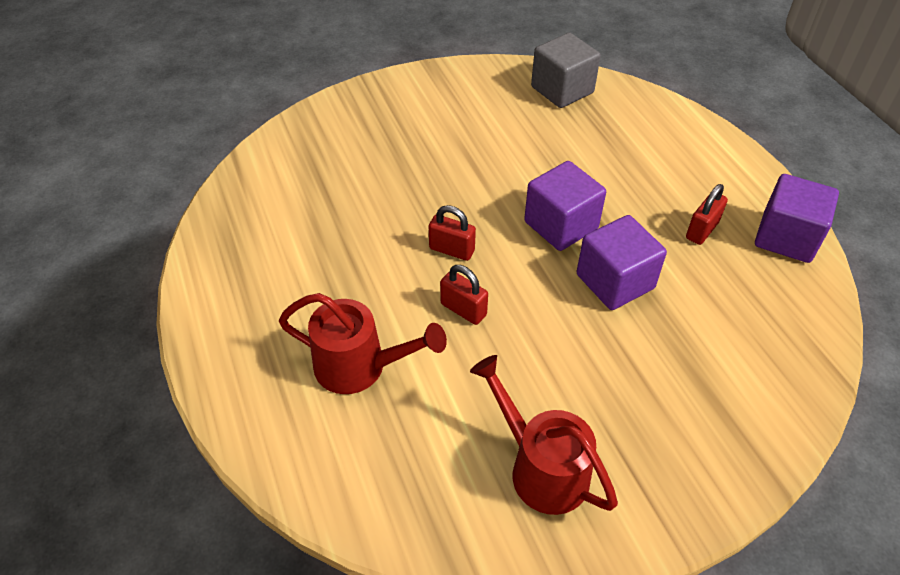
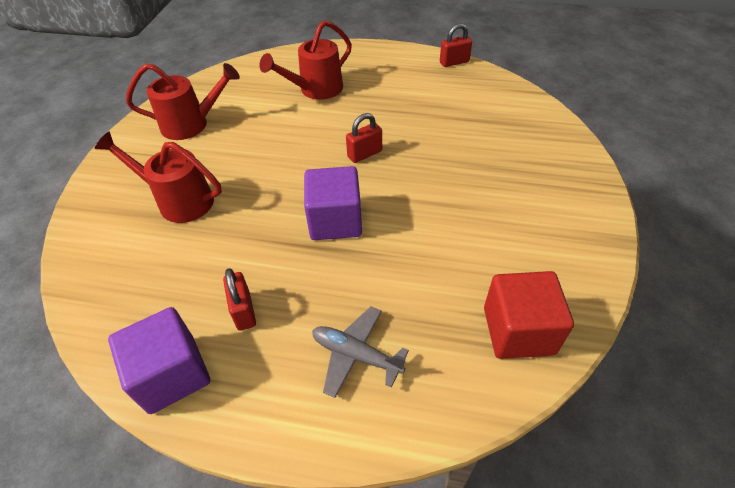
camera: 125 degrees right, 0 degrees up
red padlock [440,265,488,325] -> red padlock moved to [440,24,472,67]
grey cube [531,33,601,108] -> red cube [484,271,574,359]
purple cube [577,215,667,310] -> none
none -> red watering can [95,132,222,223]
none -> grey plane [312,306,409,398]

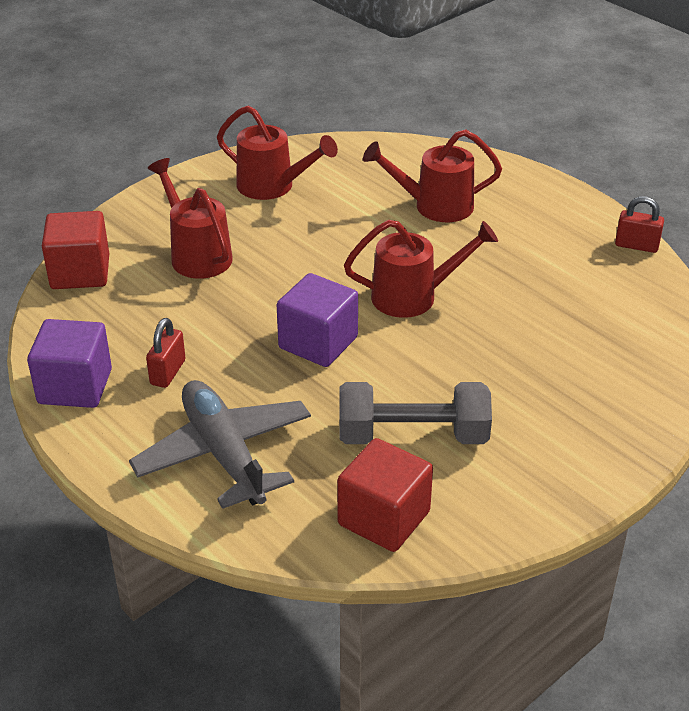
camera: 35 degrees right, 10 degrees down
grey plane [312,306,409,398] -> grey plane [129,380,311,509], size x1.70
red padlock [346,113,382,163] -> red watering can [344,220,498,318]
none -> red cube [42,211,109,289]
none -> grey dumbbell [339,382,492,444]

